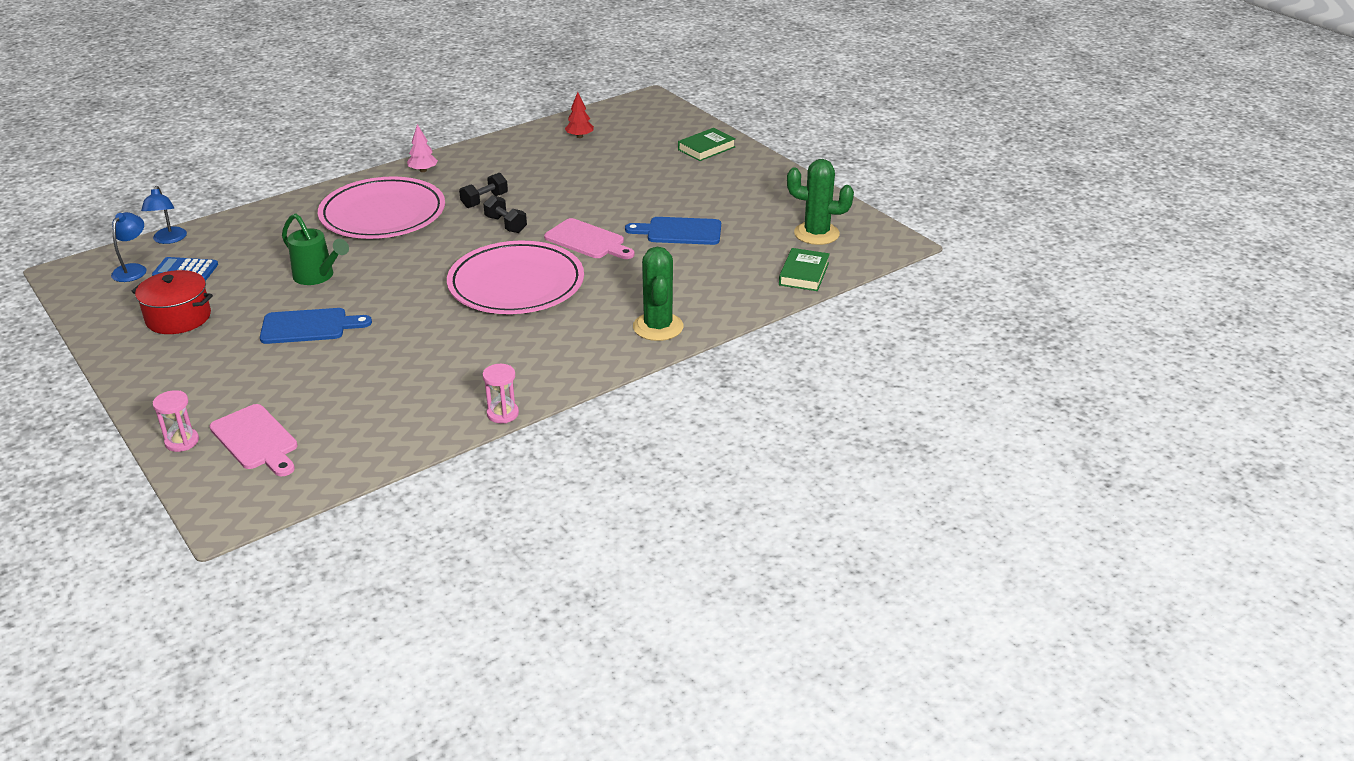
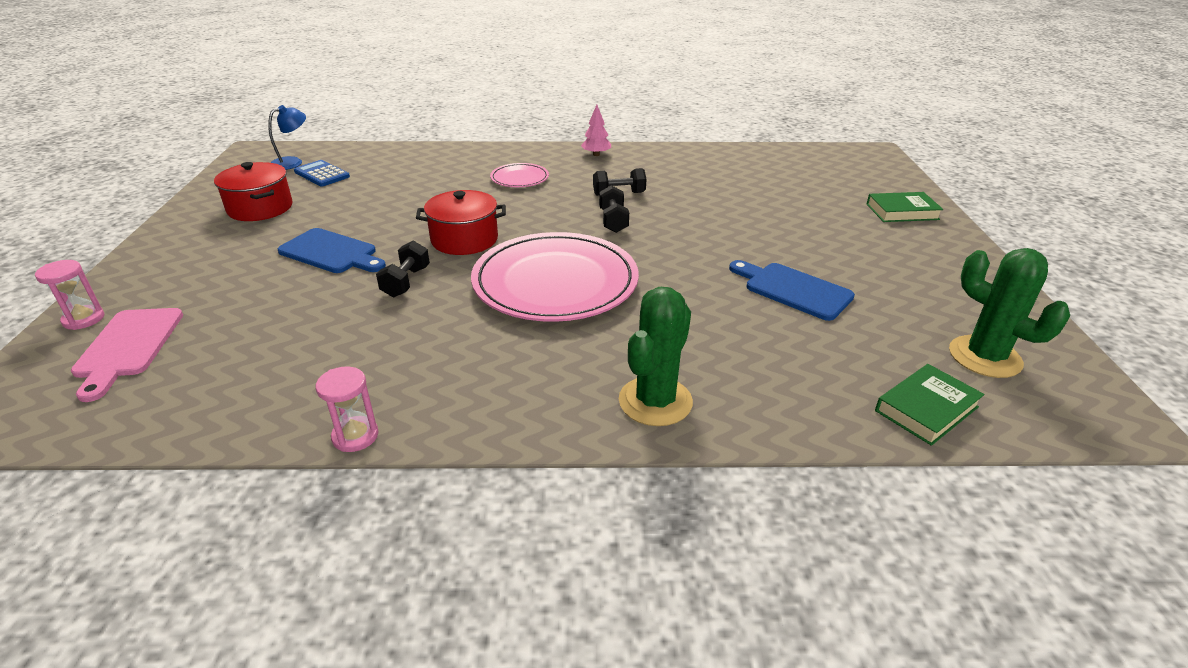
camera: 35 degrees right, 0 degrees up
blue lamp [141,186,187,244] -> none
green watering can [282,213,349,285] -> none
pink plate [318,176,445,239] -> pink plate [490,163,549,187], size x0.46
pink cutting board [544,218,634,259] -> none
red tree [565,92,594,138] -> none
none -> black dumbbell [376,241,430,297]
none -> red pot [416,190,506,255]

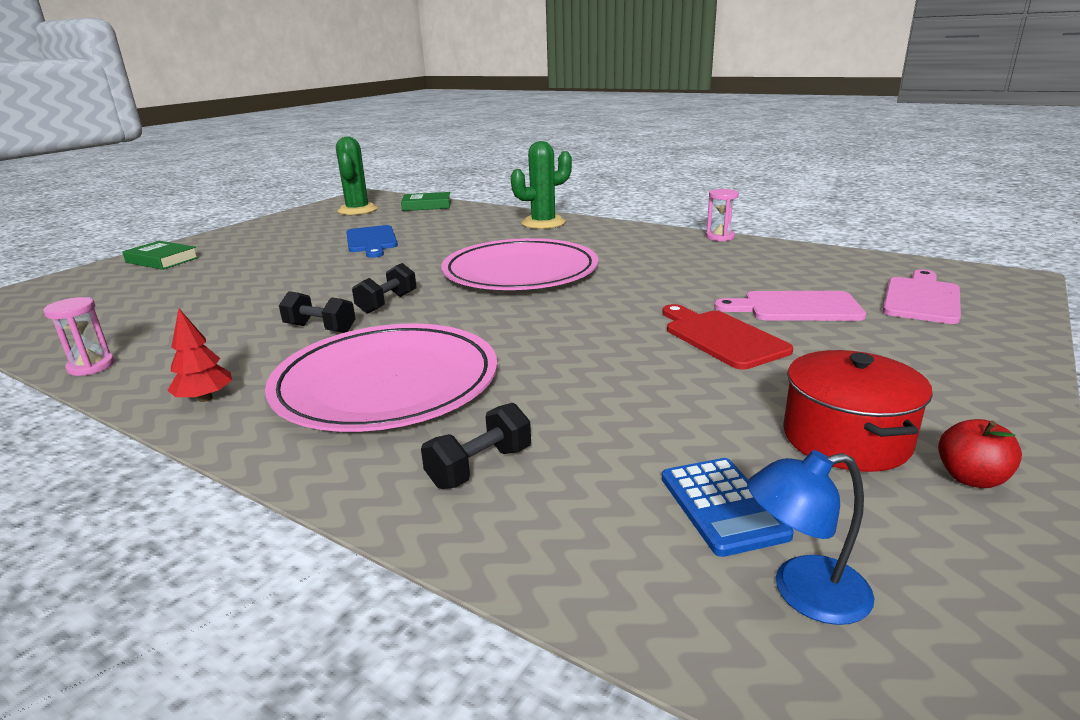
camera: 145 degrees left, 10 degrees down
pink hourglass [35,260,105,330] -> pink hourglass moved to [43,297,115,376]
blue cutting board [278,228,386,273] -> red cutting board [662,304,793,369]
black dumbbell [376,241,430,297] -> black dumbbell moved to [421,403,531,489]
red pot [416,190,506,255] -> none
pink plate [490,163,549,187] -> pink plate [265,324,497,432], size x2.18
pink tree [581,105,611,156] -> red tree [167,309,232,402]
none -> pink cutting board [714,291,866,321]
none -> red apple [938,419,1022,488]

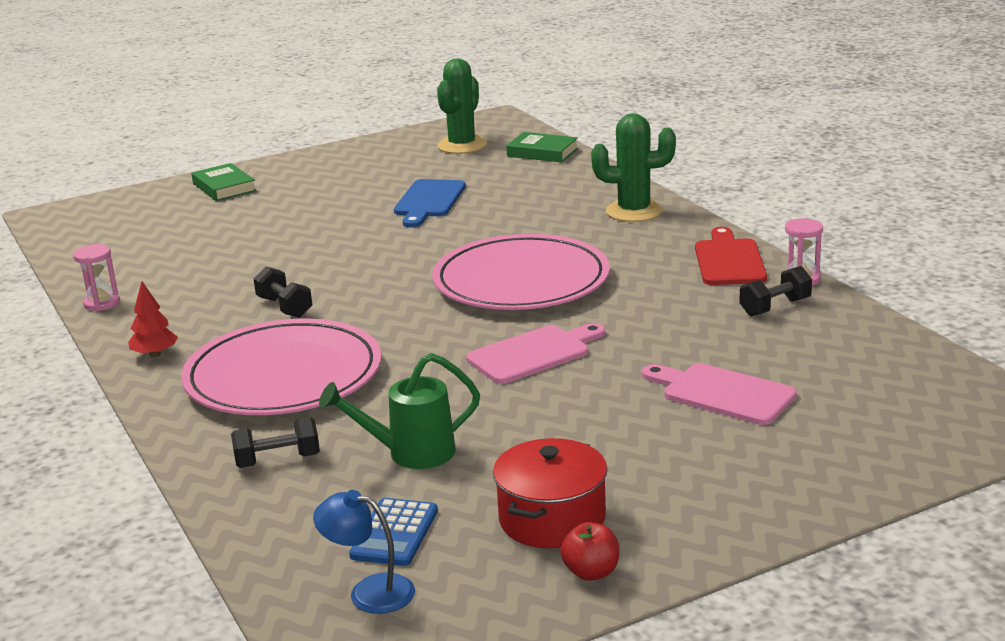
camera: 30 degrees right, 0 degrees up
black dumbbell [352,263,416,314] -> black dumbbell moved to [740,266,812,316]
red cutting board [662,304,793,369] -> red cutting board moved to [695,227,767,285]
pink cutting board [883,270,961,324] -> pink cutting board moved to [466,323,605,384]
none -> green watering can [319,353,480,469]

